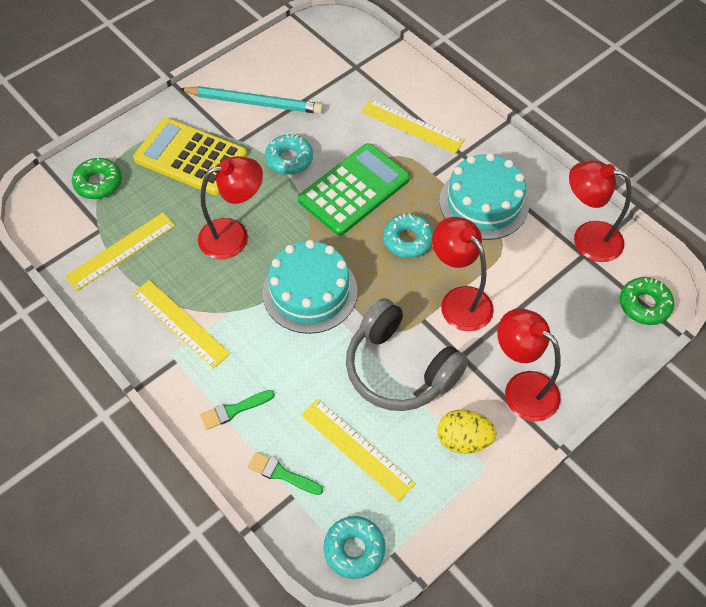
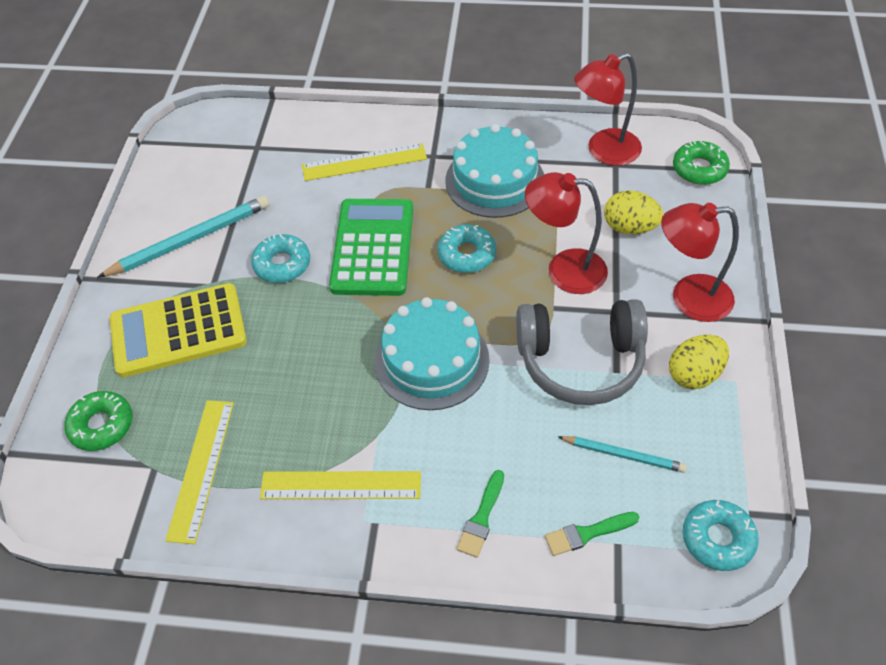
camera: 40 degrees left, 5 degrees down
red lamp [198,156,263,259] -> none
yellow ruler [301,399,416,501] -> turquoise pencil [558,436,687,473]
none -> yellow egg [604,190,663,235]

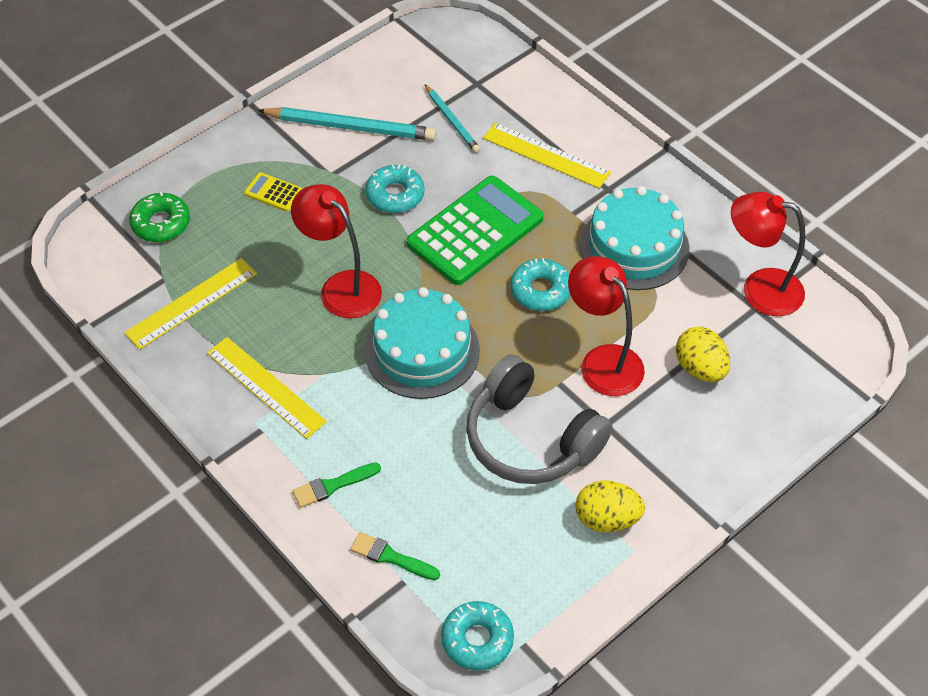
camera: 40 degrees right, 0 degrees up
yellow calculator [110,283,247,378] -> yellow calculator [244,172,303,212], size x0.42
turquoise pencil [558,436,687,473] -> turquoise pencil moved to [425,84,480,153]
red lamp [661,203,739,322] -> red lamp moved to [291,184,382,318]
green donut [673,140,730,185] -> none

